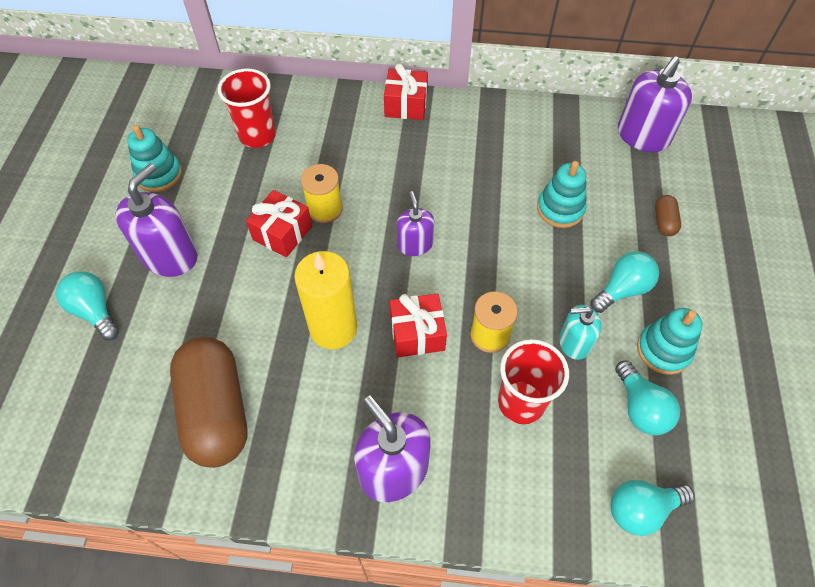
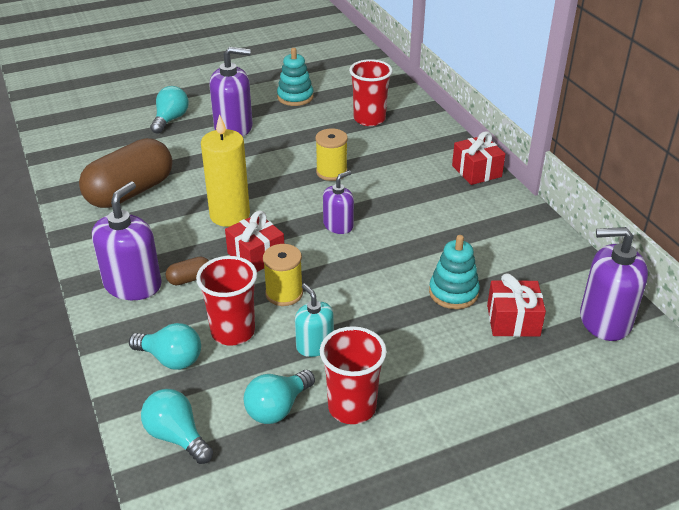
camera: 60 degrees right, 20 degrees down
red gift [246,190,312,257] -> red gift moved to [487,273,546,337]
turquoise light bulb [590,251,659,313] -> turquoise light bulb moved to [129,323,201,370]
turquoise stacking toy [637,308,703,375] -> red cup [320,326,387,424]
brown capsule [655,195,681,236] -> brown capsule moved to [165,256,209,285]

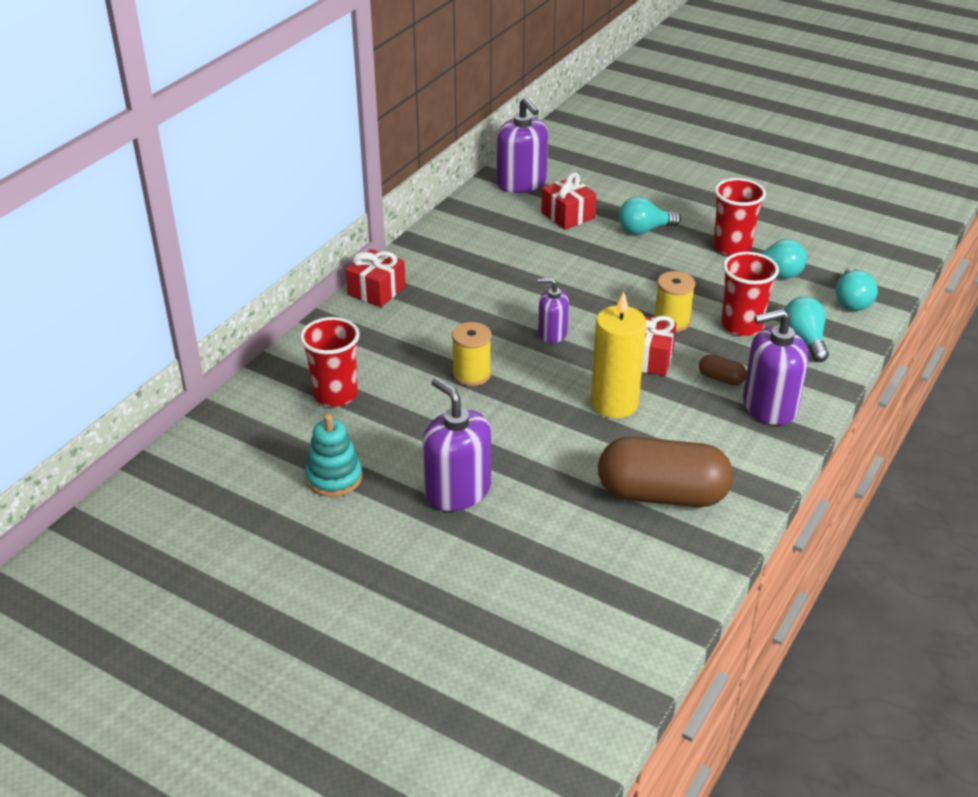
camera: 125 degrees left, 0 degrees up
turquoise light bulb [150,86,189,134] -> turquoise light bulb moved to [619,197,681,235]
turquoise soap dispenser [295,283,334,357] -> none
turquoise stacking toy [429,235,480,309] -> none

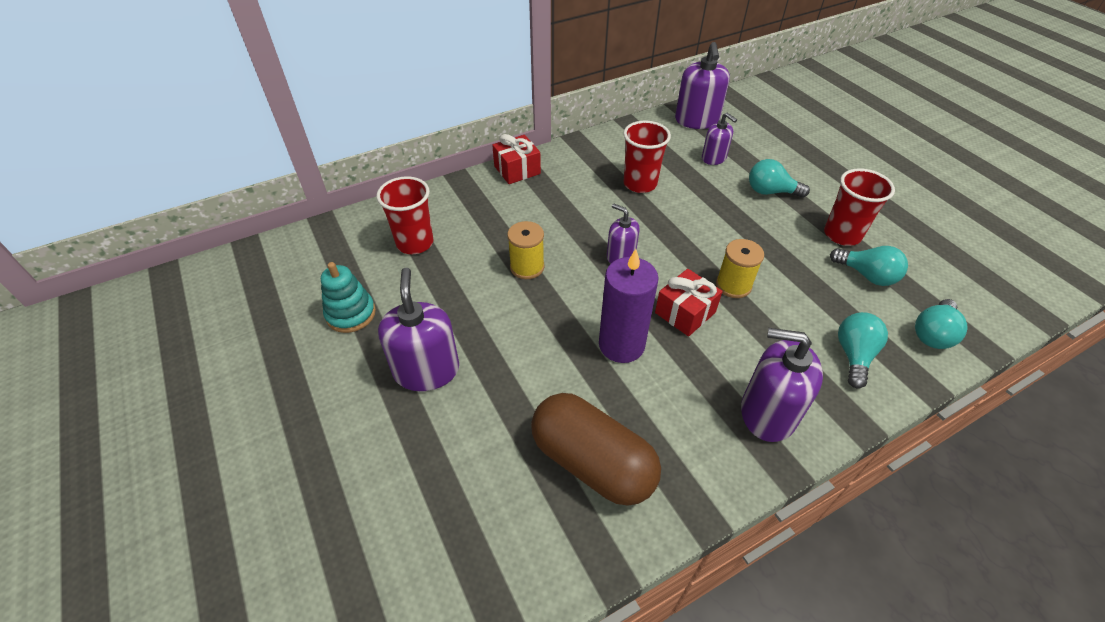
camera: 30 degrees right, 10 degrees up
red gift [541,172,596,230] -> purple soap dispenser [702,113,737,165]
yellow candle [591,291,646,418] -> purple candle [599,249,658,363]
brown capsule [699,354,747,386] -> none
red cup [721,252,779,336] -> red cup moved to [623,121,671,193]

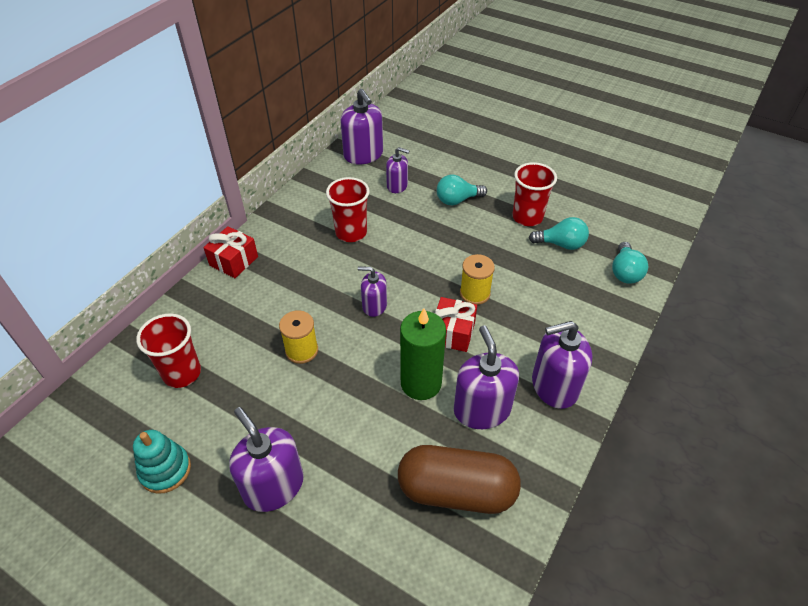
camera: 30 degrees left, 0 degrees up
purple candle [599,249,658,363] -> green candle [400,308,446,400]
turquoise light bulb [838,312,888,388] -> none
none -> purple soap dispenser [454,325,519,429]

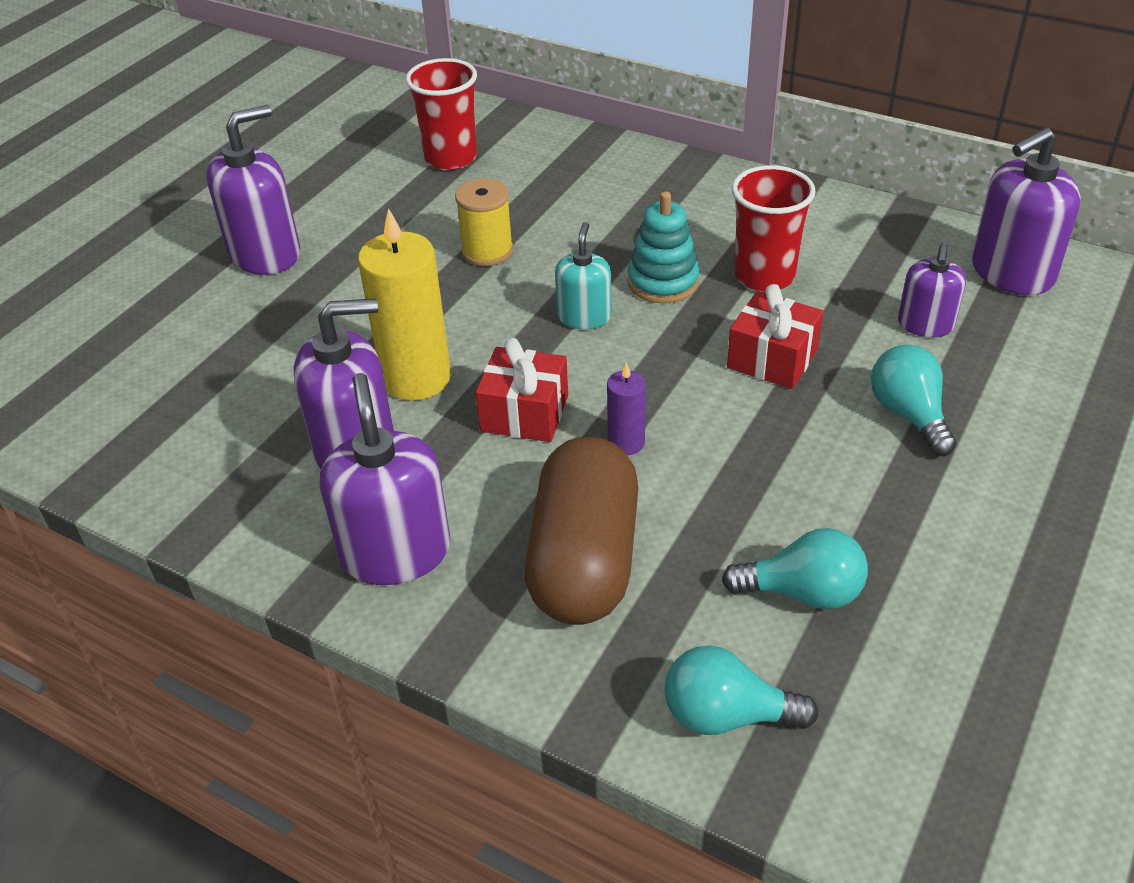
camera: 90 degrees right, 5 degrees down
turquoise stacking toy [133,430,191,494] -> turquoise stacking toy moved to [628,191,700,304]
red gift [203,226,258,278] -> red gift moved to [727,284,823,389]
purple soap dispenser [358,266,387,317] -> turquoise soap dispenser [555,222,612,329]
brown capsule [398,445,521,514] -> brown capsule moved to [525,437,638,625]
green candle [400,308,446,400] -> yellow candle [358,208,451,401]
yellow spool [460,254,495,305] -> purple candle [607,363,646,455]
red cup [512,162,557,226] -> none
turquoise light bulb [529,217,589,250] -> turquoise light bulb turned 90 degrees counterclockwise [722,528,868,610]

